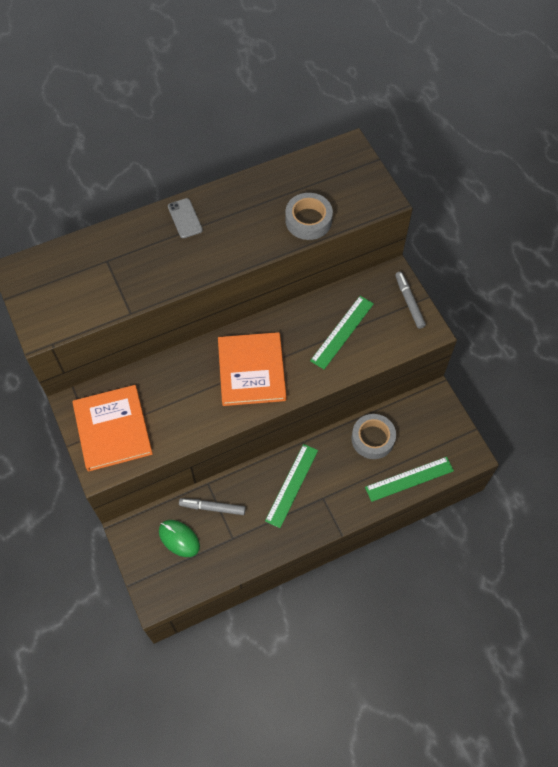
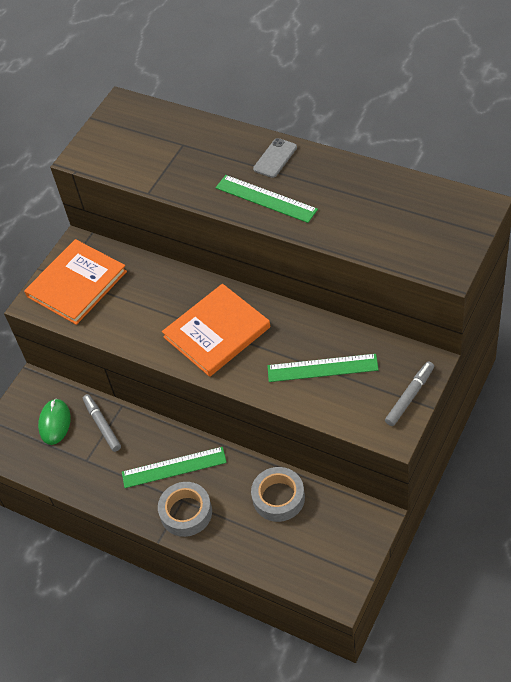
camera: 60 degrees right, 10 degrees down
grey tape [285,193,333,240] -> grey tape moved to [158,482,212,537]
green ruler [365,457,454,502] -> green ruler moved to [216,175,318,223]

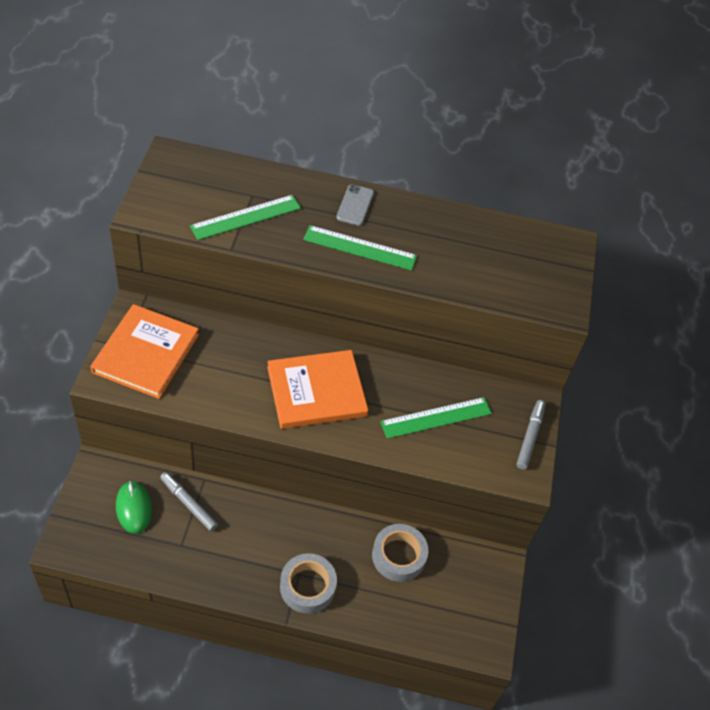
camera: 30 degrees left, 0 degrees up
green ruler [122,447,227,488] -> green ruler moved to [190,195,301,240]
orange book [162,284,271,377] -> orange book turned 45 degrees clockwise [267,350,368,429]

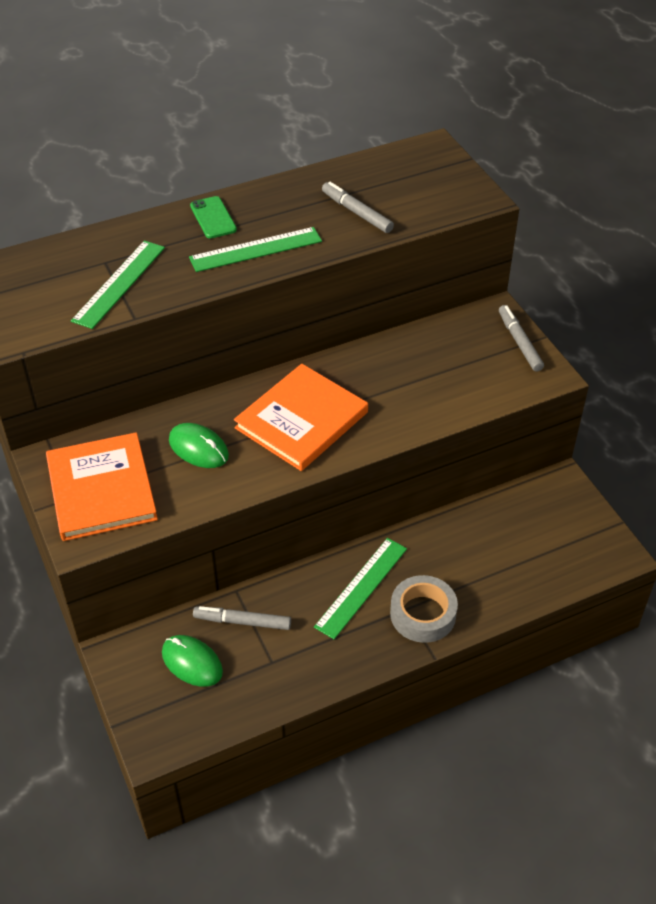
camera: 30 degrees left, 5 degrees down
grey phone [336,184,374,226] -> green phone [190,196,237,239]
grey tape [372,524,428,582] -> none
green ruler [380,397,492,439] -> green ruler moved to [314,538,407,639]
none -> green mouse [169,423,229,468]
none -> grey marker [322,182,394,233]

